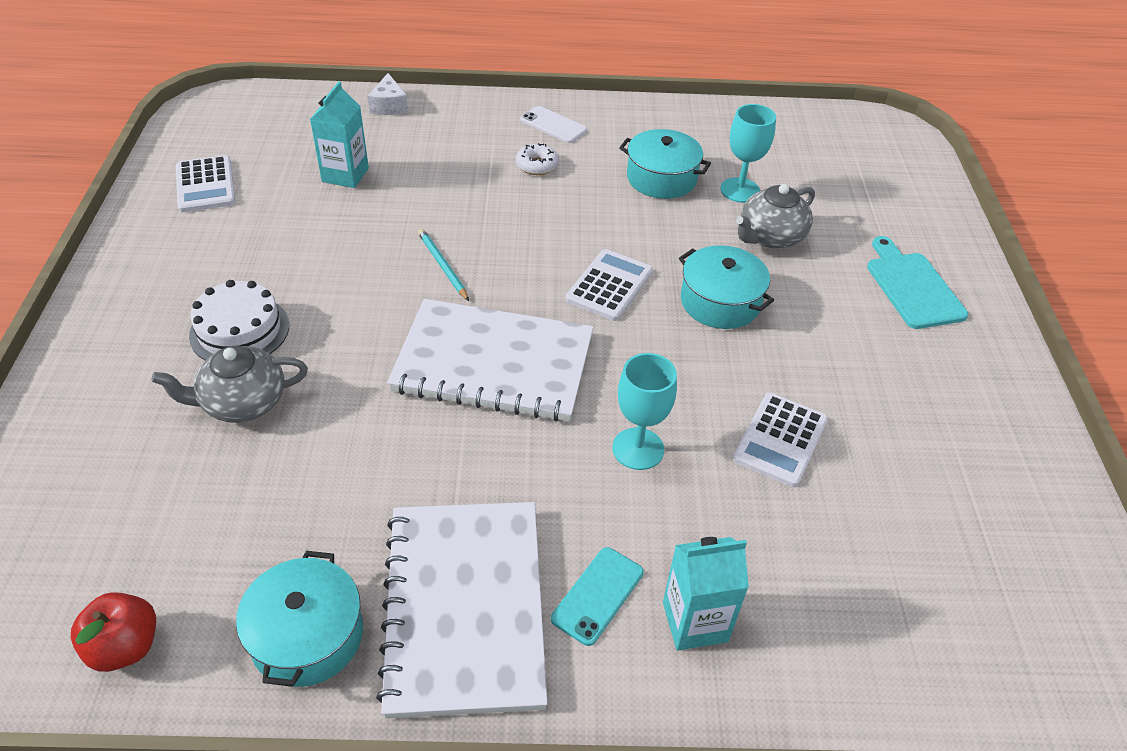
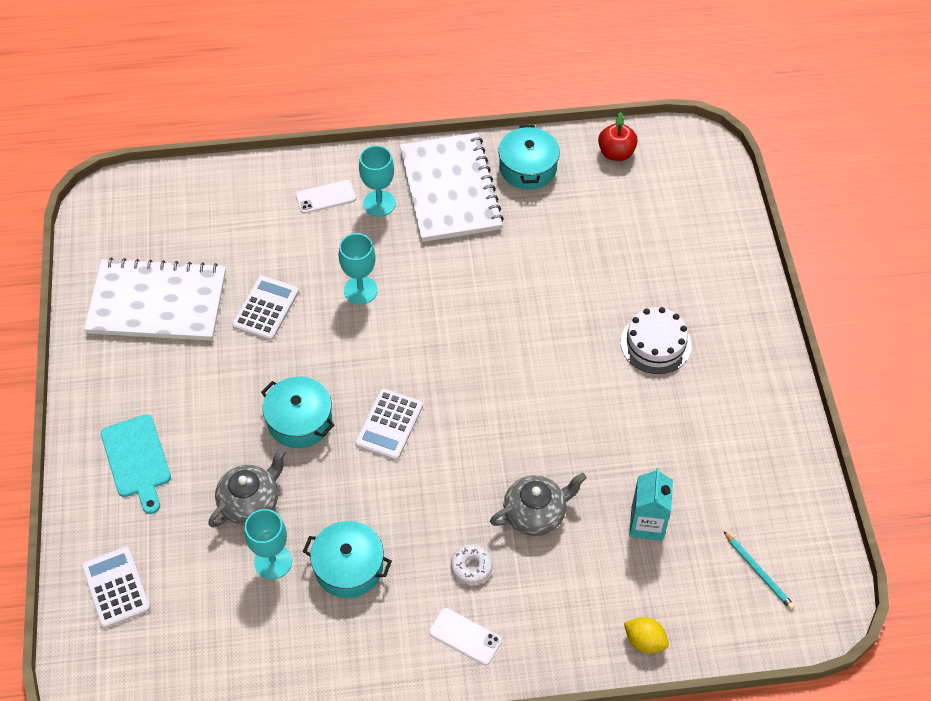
camera: 175 degrees right, 10 degrees up
grey teapot [151,346,308,423] -> grey teapot moved to [490,473,587,536]
white calculator [176,155,235,212] -> white calculator moved to [81,546,150,628]
white cheese [367,73,408,115] -> yellow lemon [624,617,669,654]
white notebook [387,299,594,422] -> white notebook moved to [84,257,226,341]
turquoise pencil [418,229,469,301] -> turquoise pencil moved to [724,531,795,610]
turquoise phone [551,547,644,646] -> turquoise goblet [359,145,396,217]
turquoise carton [663,537,749,650] -> white phone [296,180,356,214]

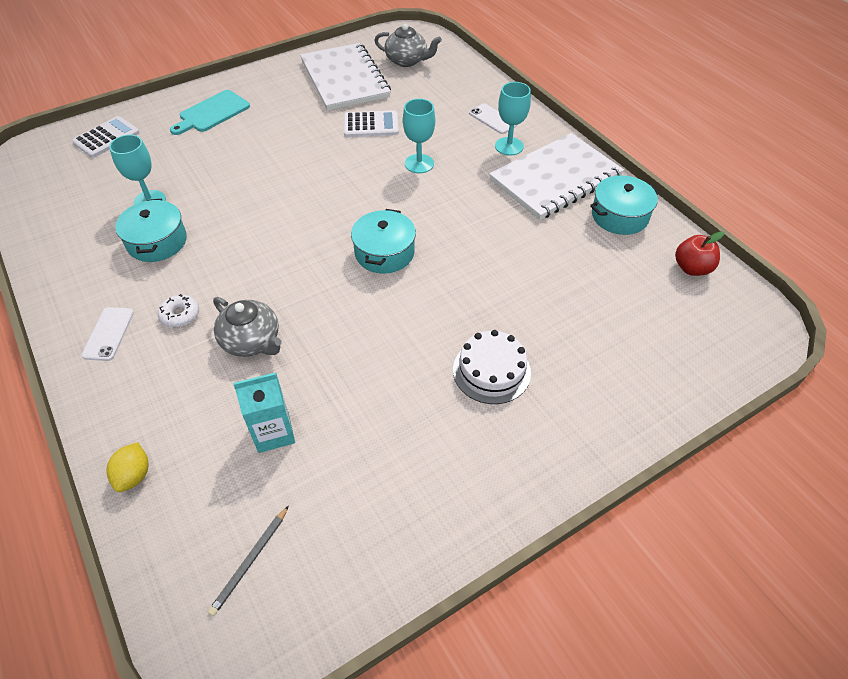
camera: 65 degrees right, 5 degrees down
grey teapot [208,448,287,528] -> grey teapot moved to [374,24,442,67]
turquoise pot [261,377,334,448] -> turquoise pot moved to [351,209,416,274]
white calculator [355,389,423,460] -> none
turquoise pencil [724,531,795,610] -> grey pencil [208,505,289,616]

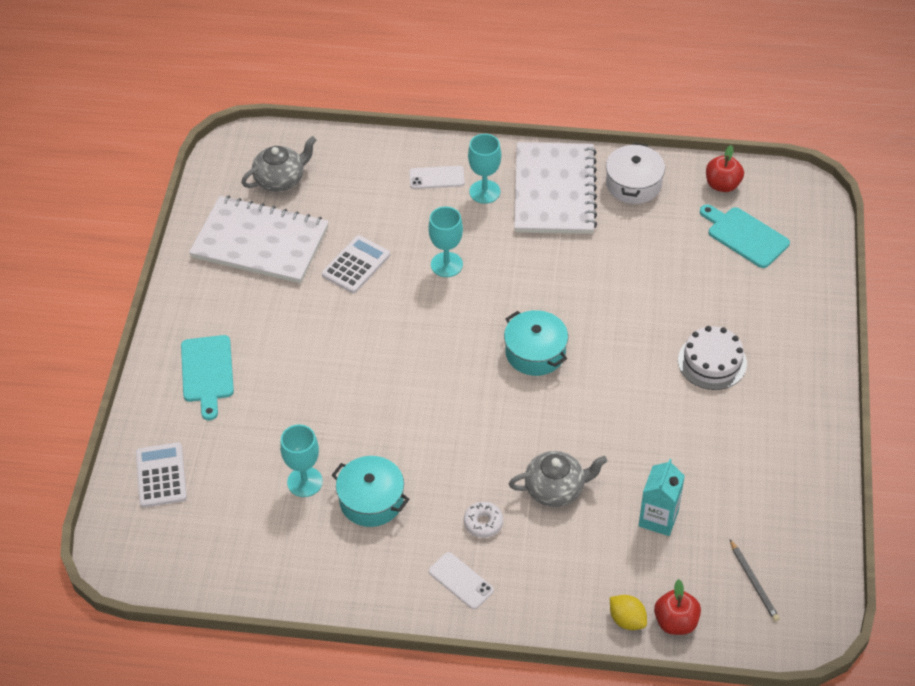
camera: 50 degrees left, 0 degrees up
turquoise pot [590,175,660,235] -> white pot [606,143,665,204]
none -> red apple [654,579,701,635]
none -> turquoise cutting board [700,204,790,268]

